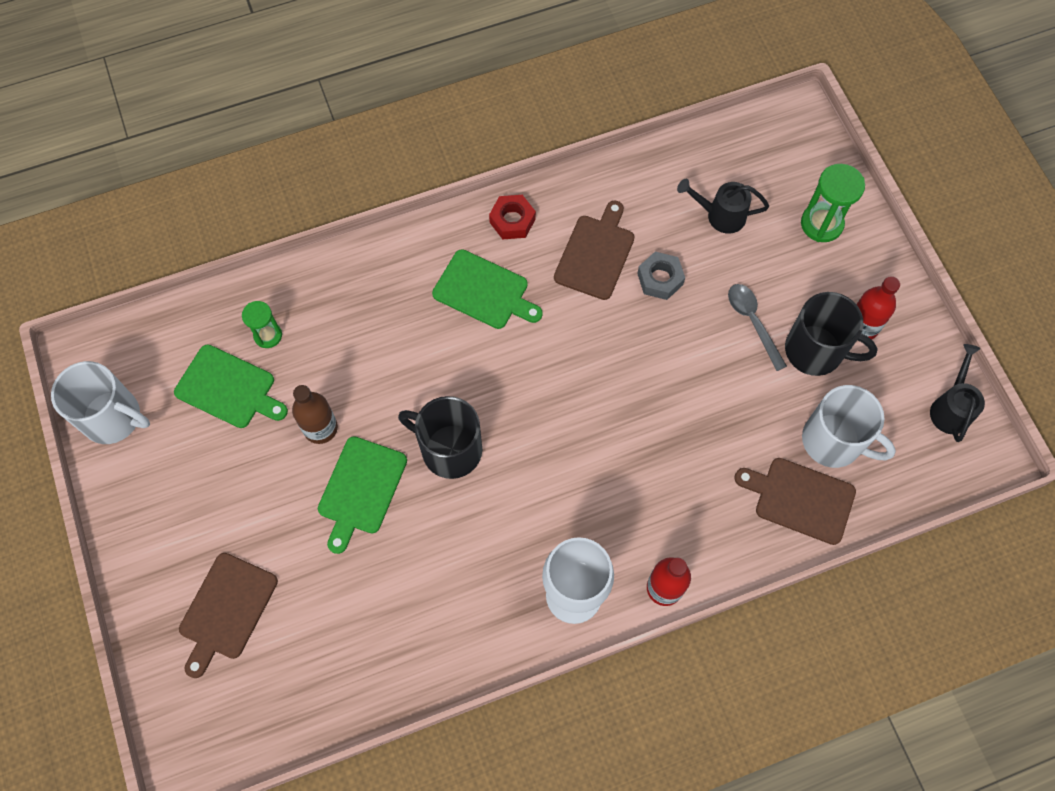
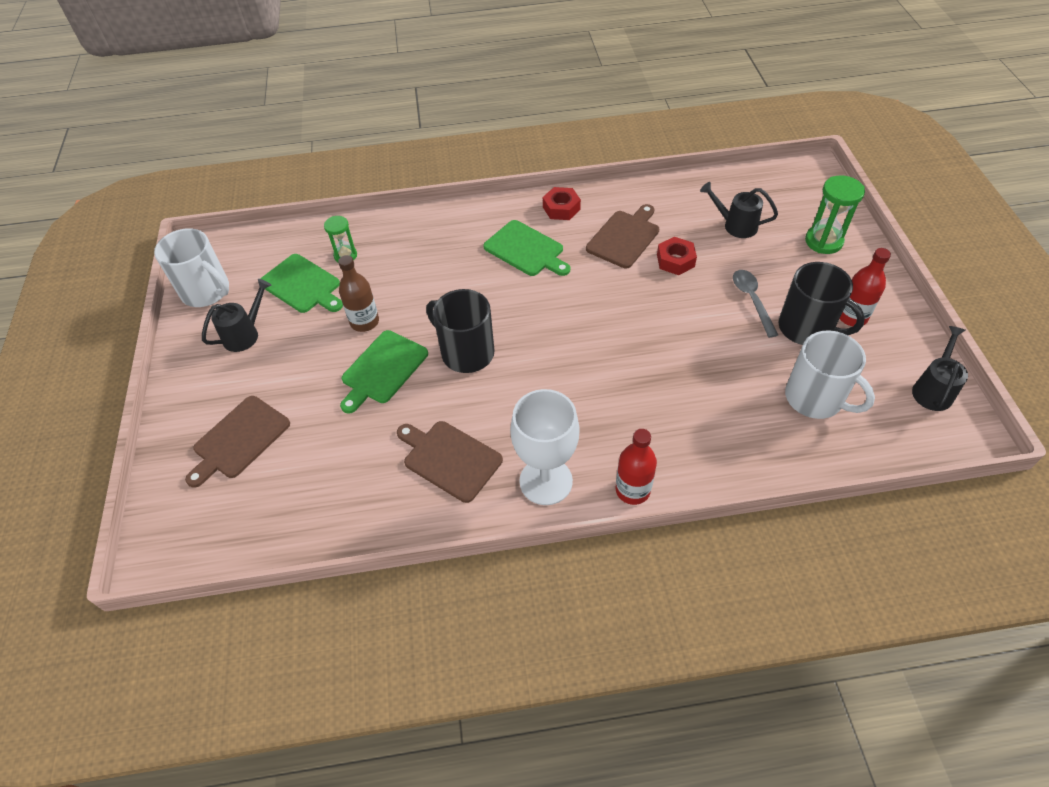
camera: 15 degrees right, 15 degrees down
grey nut [637,252,685,300] -> red nut [657,237,697,275]
brown cutting board [734,458,856,545] -> brown cutting board moved to [397,421,503,503]
none -> black watering can [202,279,271,352]

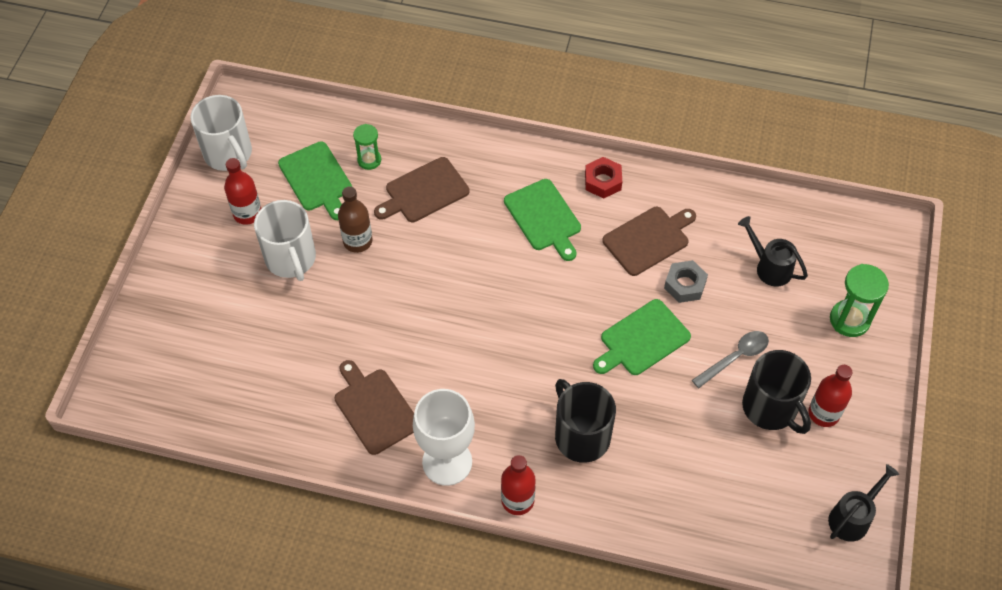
camera: 20 degrees right, 5 degrees up
brown cutting board [185,396,290,488] -> brown cutting board moved to [374,157,470,222]
black watering can [202,279,271,352] -> red bottle [224,158,261,225]
green cutting board [340,330,428,414] -> green cutting board moved to [593,299,691,375]
black mug [426,289,495,373] -> black mug moved to [555,379,616,463]
red nut [657,237,697,275] -> grey nut [664,260,708,303]
grey spoon [733,270,778,338] -> grey spoon turned 45 degrees clockwise [692,331,769,388]
white mug [785,330,875,419] -> white mug moved to [254,200,316,281]

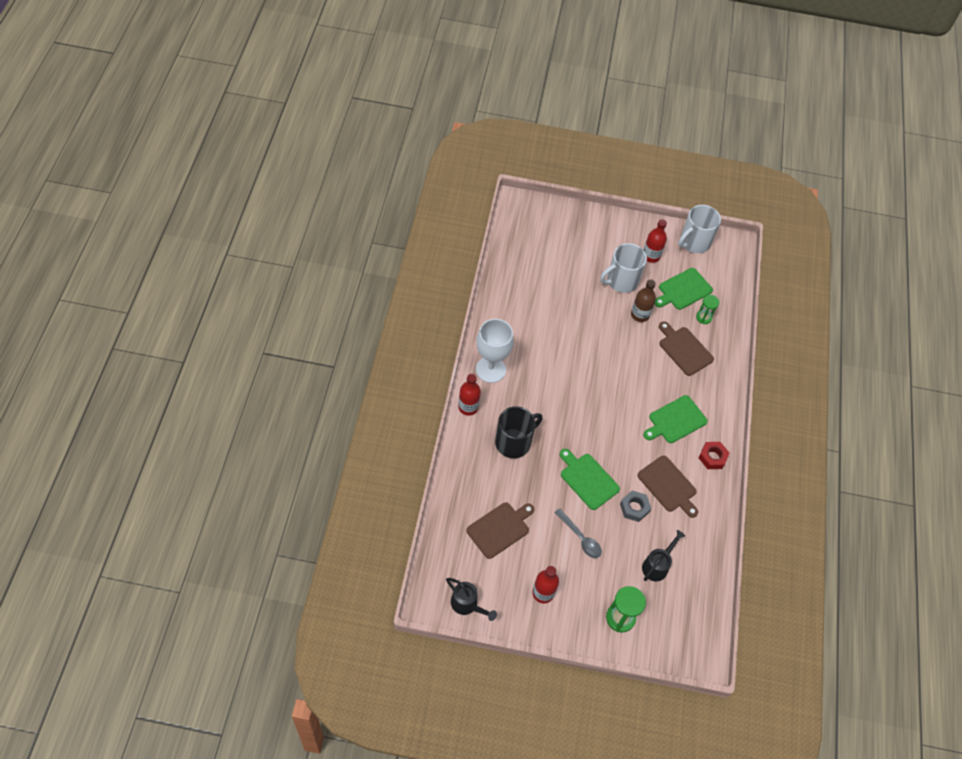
camera: 80 degrees right, 0 degrees up
brown cutting board [335,360,414,455] -> brown cutting board moved to [466,502,534,559]
black mug [742,350,811,434] -> none

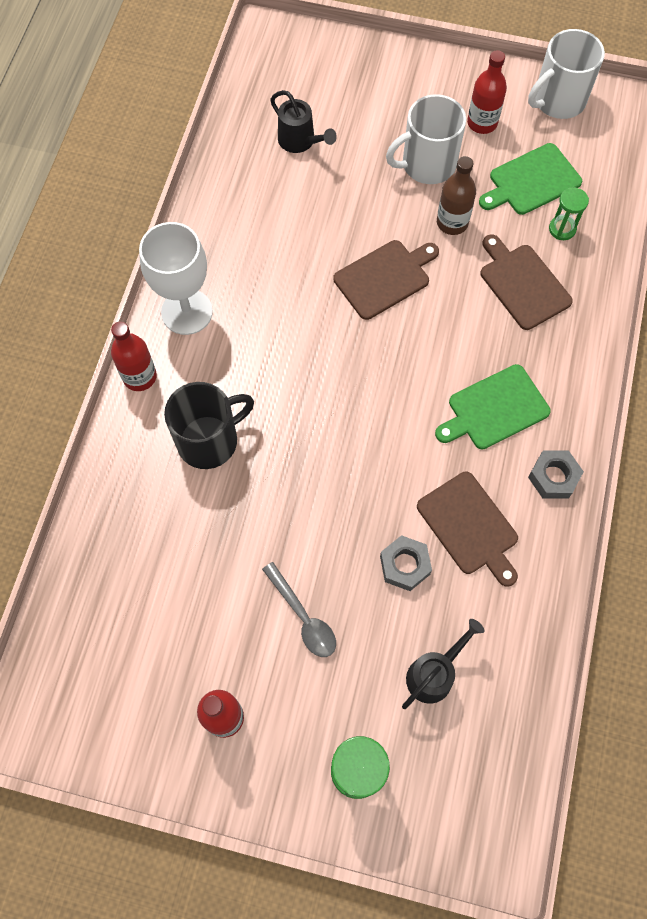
camera: 10 degrees right, 10 degrees up
black watering can [446,578,497,621] -> black watering can moved to [270,90,337,153]
brown cutting board [466,502,534,559] -> brown cutting board moved to [333,240,439,320]
green cutting board [560,449,620,510] -> none
red nut [699,442,730,469] -> grey nut [528,450,584,499]

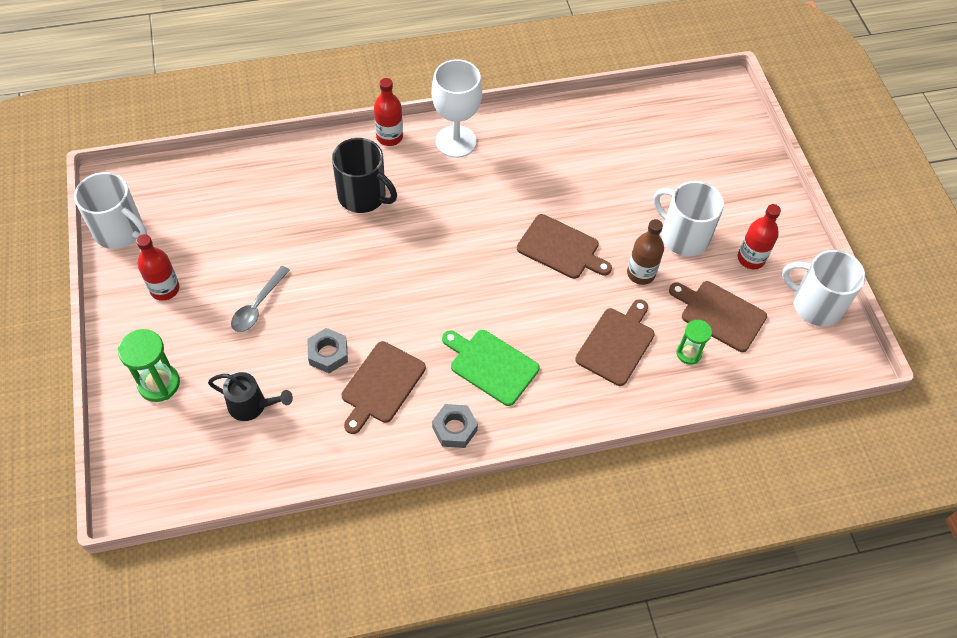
camera: 60 degrees right, 10 degrees down
black watering can [270,90,337,153] -> none
green cutting board [479,143,582,215] -> brown cutting board [669,281,767,352]
none -> white mug [74,172,147,249]

